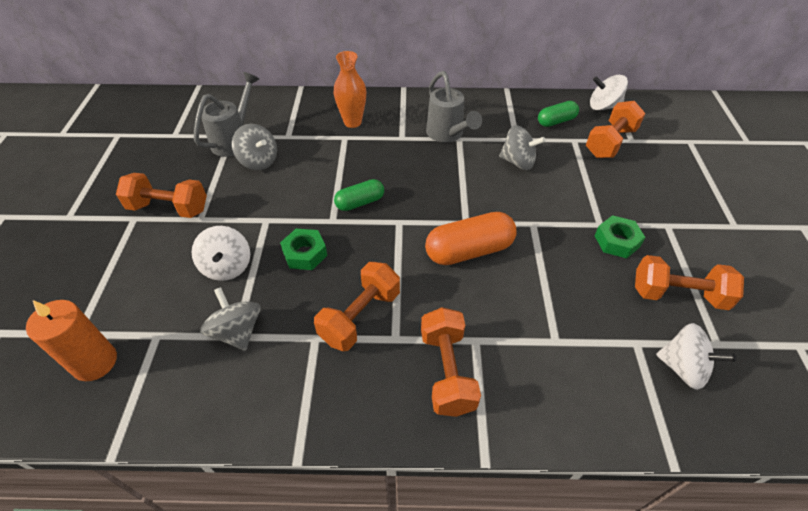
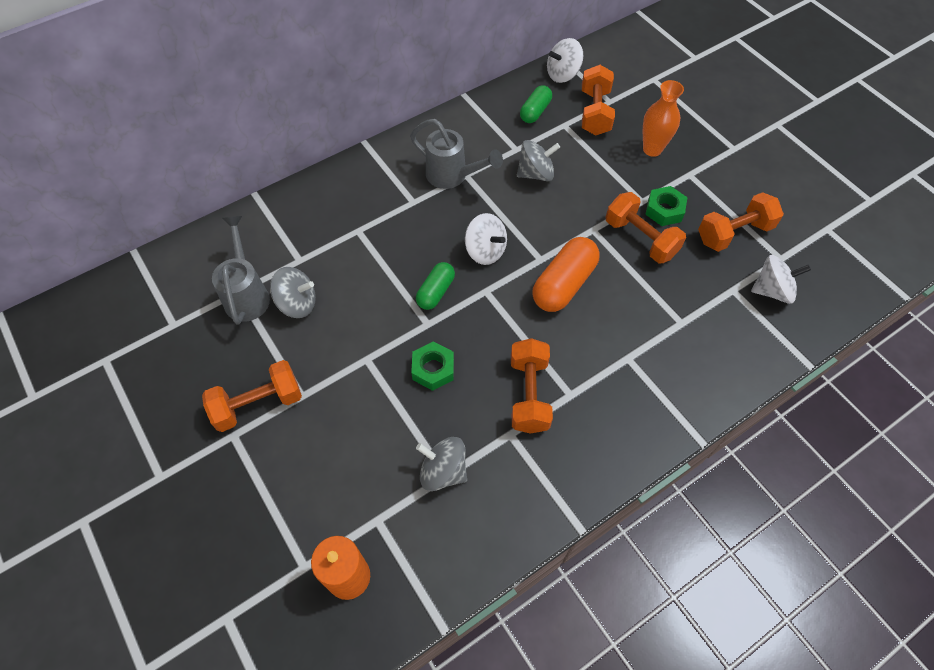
camera: 35 degrees left, 10 degrees up
white spinning top [192,226,250,281] -> white spinning top moved to [465,213,507,265]
orange vase [334,51,366,128] -> orange vase moved to [643,80,684,157]
orange dumbbell [421,307,481,417] -> orange dumbbell moved to [606,192,686,263]

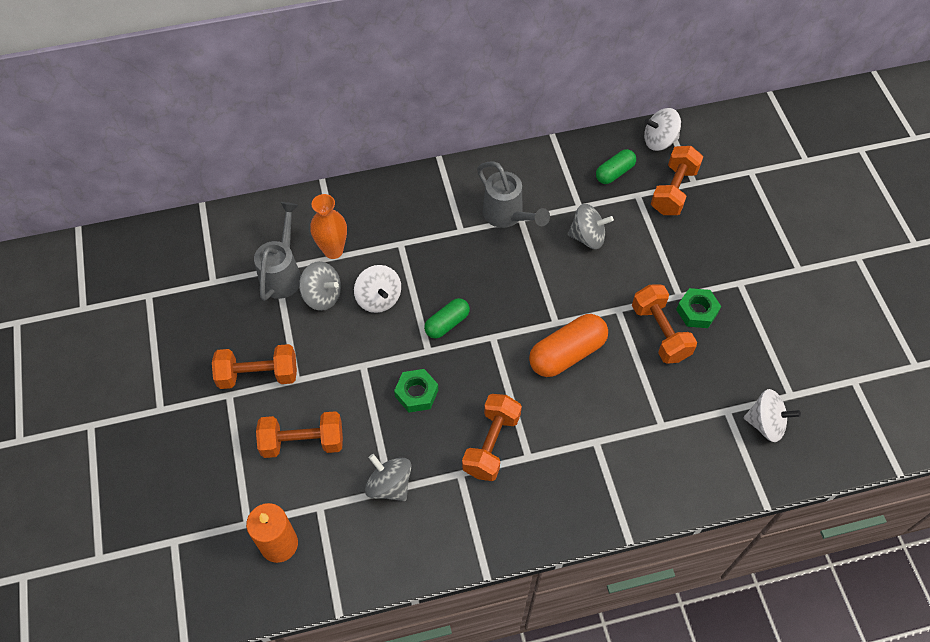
camera: 20 degrees right, 0 degrees up
white spinning top [465,213,507,265] -> white spinning top moved to [354,265,401,313]
orange vase [643,80,684,157] -> orange vase moved to [310,194,347,259]
orange dumbbell [698,192,784,252] -> orange dumbbell moved to [256,411,343,458]

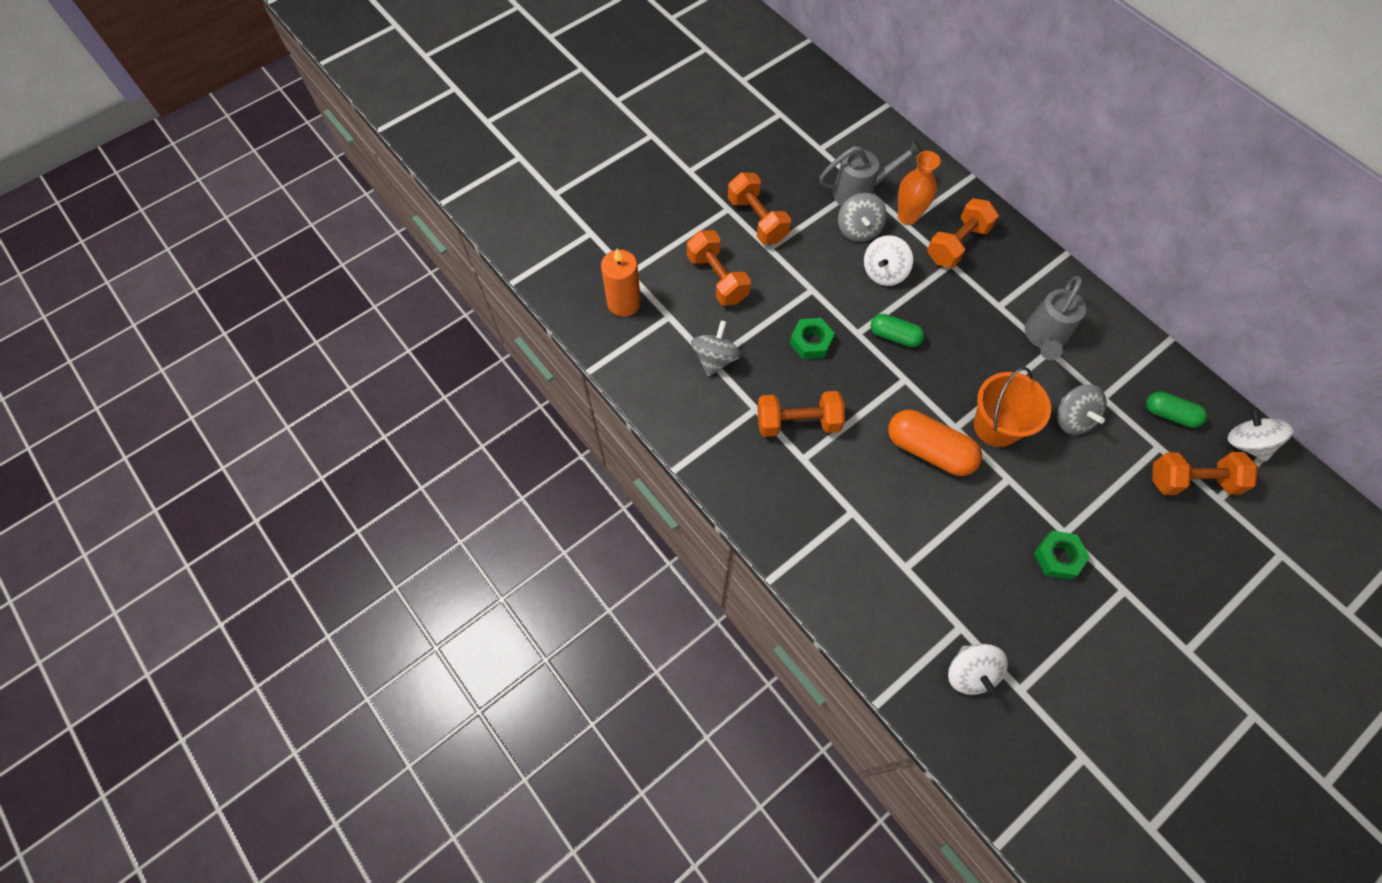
camera: 65 degrees right, 5 degrees up
orange dumbbell [632,284,697,364] -> orange dumbbell moved to [927,198,999,268]
none -> orange bucket [974,367,1051,447]

